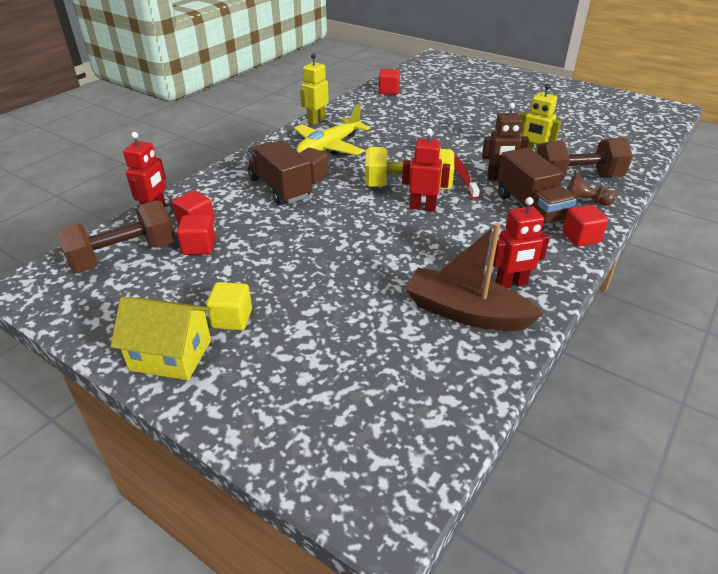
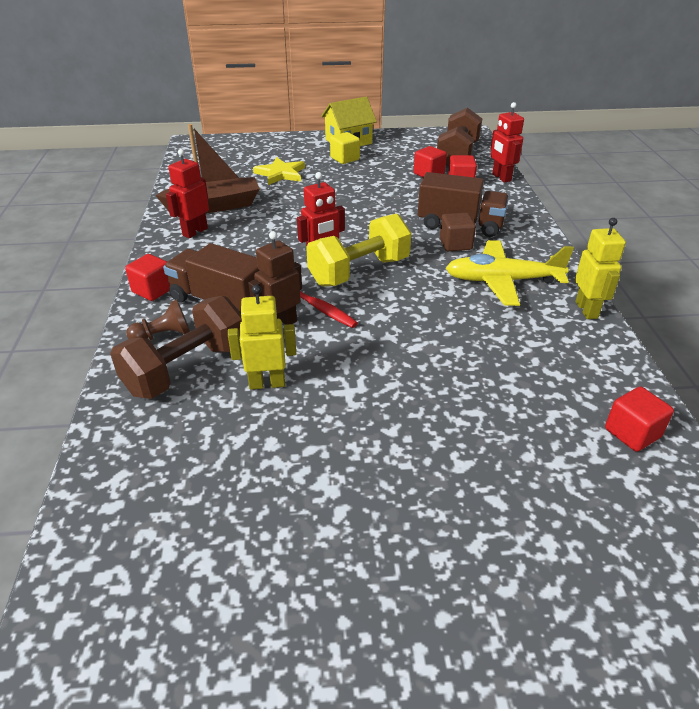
camera: 140 degrees right, 0 degrees up
yellow plane [294,104,370,155] -> yellow plane turned 90 degrees counterclockwise [446,240,574,306]
none -> yellow star [253,157,305,185]

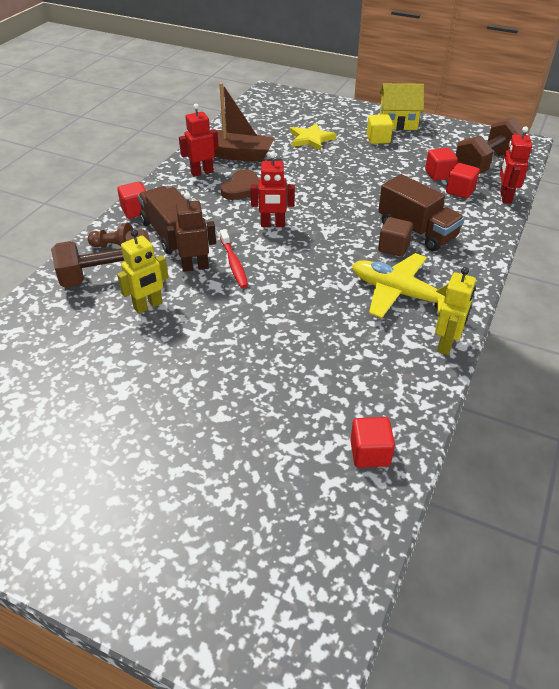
camera: 30 degrees right, 5 degrees up
yellow robot [228,285,296,390] -> yellow robot turned 120 degrees clockwise [117,229,169,314]
yellow dumbbell [306,214,412,287] -> none
none -> brown heart [220,169,259,200]

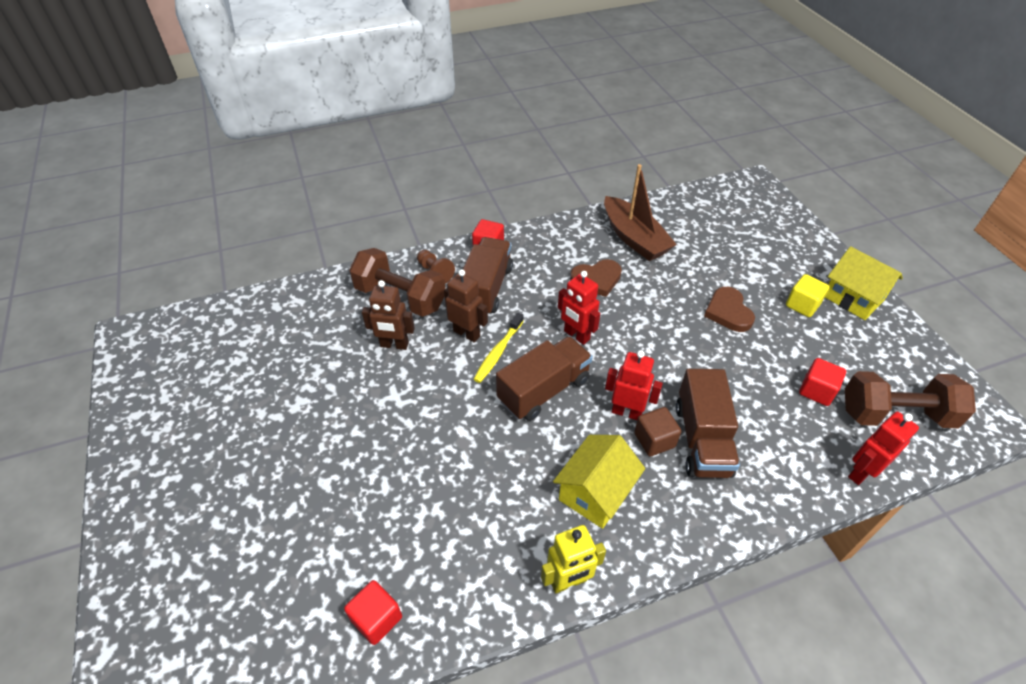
camera: 45 degrees right, 5 degrees up
yellow robot [117,229,169,314] -> brown robot [362,280,415,350]
red robot [179,104,219,177] -> red robot moved to [605,350,663,420]
red toothbrush [220,229,248,288] -> yellow toothbrush [474,313,524,383]
yellow star [290,123,337,151] -> none
yellow plane [352,253,449,318] -> yellow house [553,435,645,529]
red cube [446,163,480,199] -> none
none -> brown truck [496,336,593,421]
none -> brown heart [704,287,755,332]

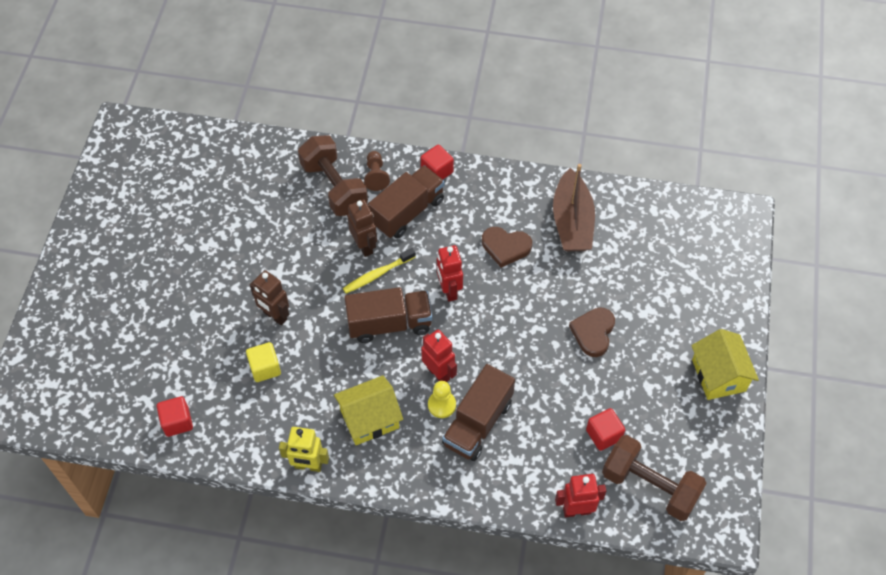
camera: 30 degrees right, 10 degrees up
brown robot [362,280,415,350] -> brown robot moved to [250,270,289,325]
brown cube [634,407,681,456] -> yellow pawn [428,381,456,418]
yellow cube [786,274,830,317] -> yellow cube moved to [246,342,281,382]

